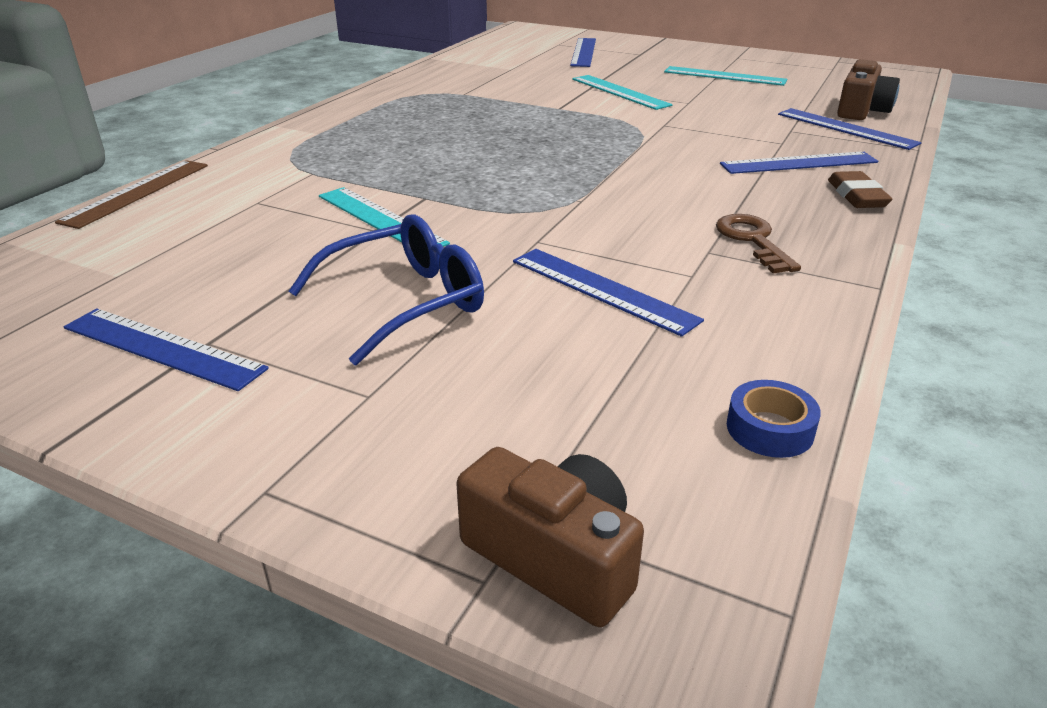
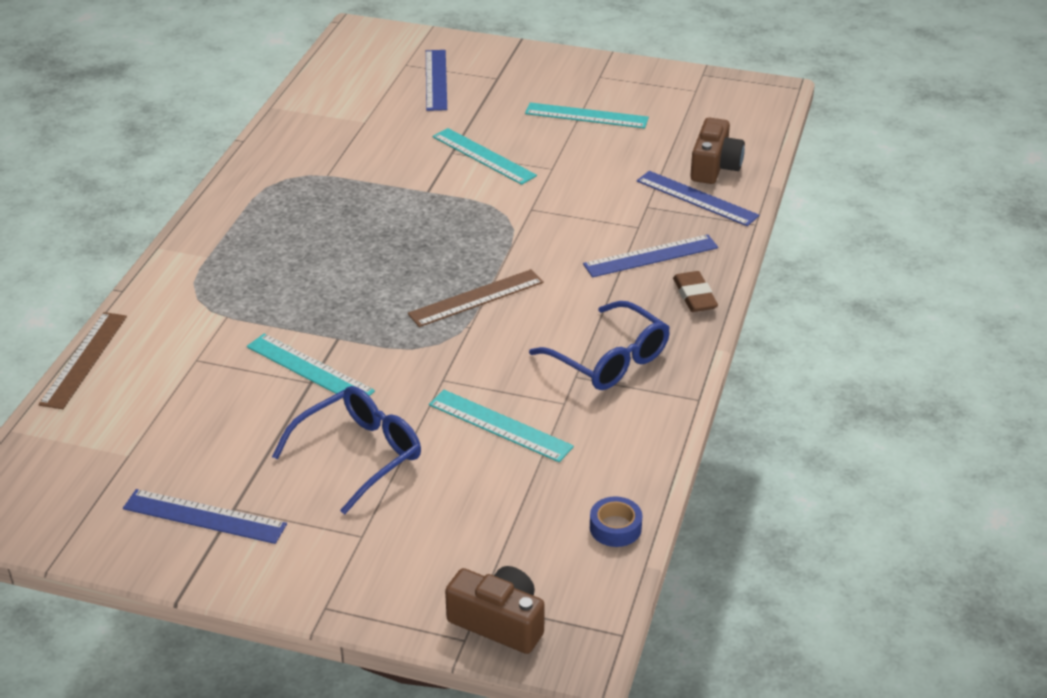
camera: 10 degrees left, 5 degrees up
blue ruler [513,249,704,337] -> turquoise ruler [429,390,574,462]
brown key [716,214,801,273] -> blue glasses [529,301,670,390]
none -> brown ruler [408,269,544,327]

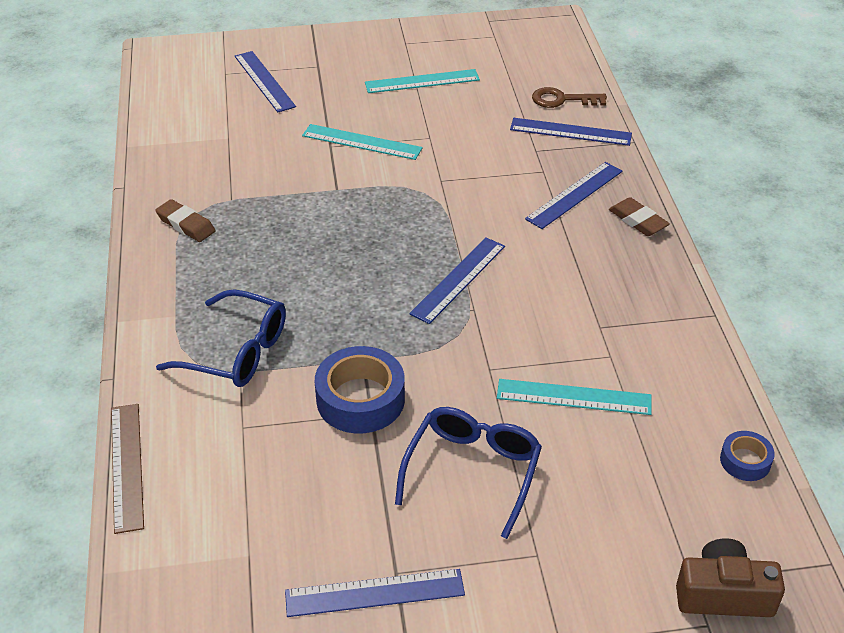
camera: 25 degrees left, 5 degrees up
turquoise ruler [247,333,375,396] -> blue tape [315,346,405,434]
brown ruler [408,269,544,327] -> blue ruler [409,237,505,324]
blue glasses [529,301,670,390] -> blue glasses moved to [156,289,286,387]
brown camera [690,118,745,184] -> brown key [532,87,607,108]
none -> brown eraser [155,199,216,242]

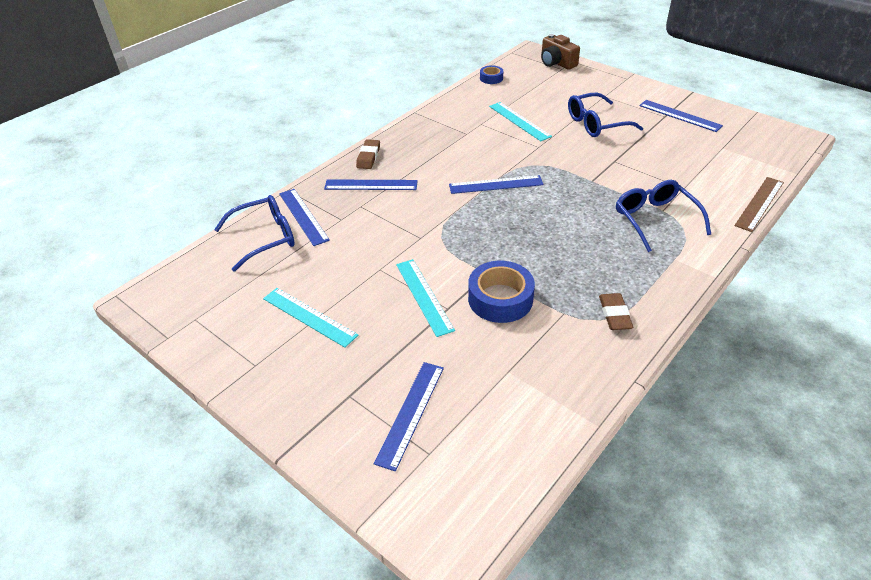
camera: 130 degrees left, 0 degrees up
blue tape [315,346,405,434] -> blue tape moved to [468,261,535,323]
brown key [532,87,607,108] -> blue glasses [214,195,295,271]

